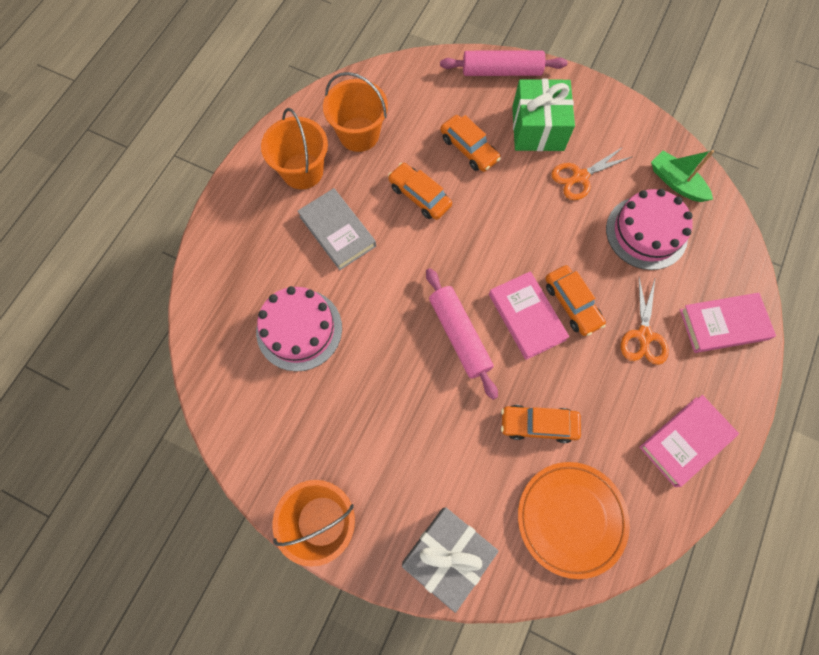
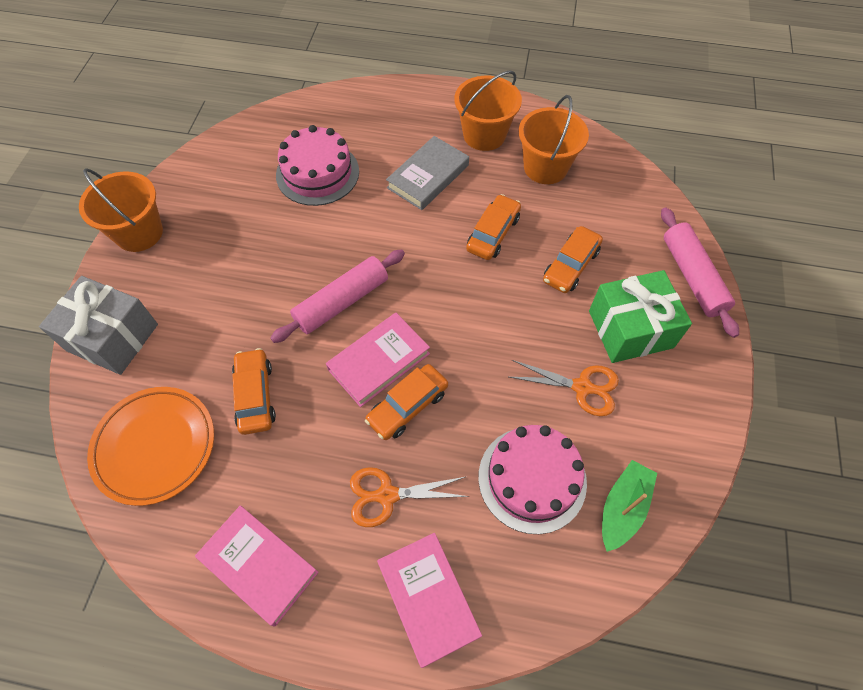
camera: 75 degrees right, 10 degrees down
orange scissors [551,146,632,200] -> orange scissors turned 150 degrees clockwise [509,360,619,416]

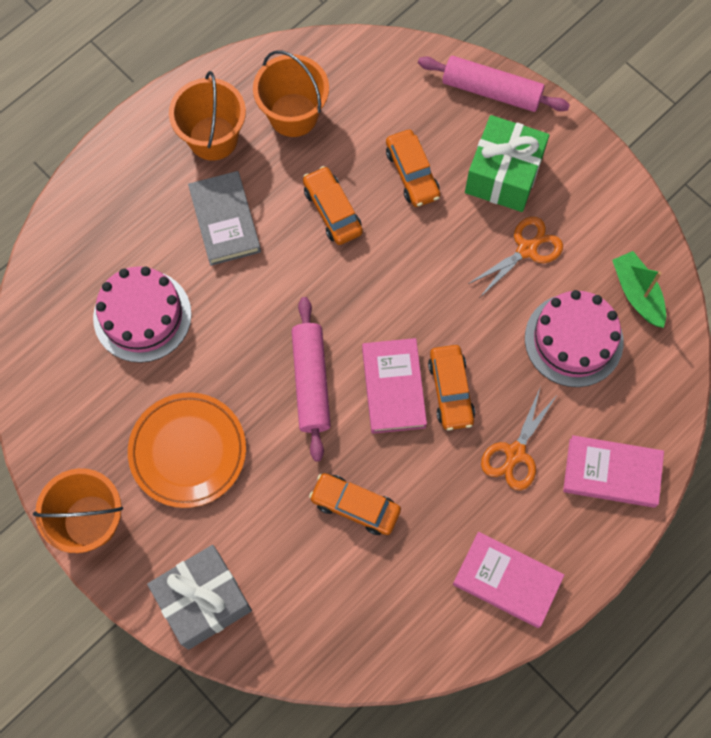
camera: 55 degrees left, 10 degrees up
orange plate [87,387,214,506] -> orange plate moved to [128,392,246,508]
pink book [195,505,319,627] -> pink book turned 45 degrees clockwise [453,532,564,628]

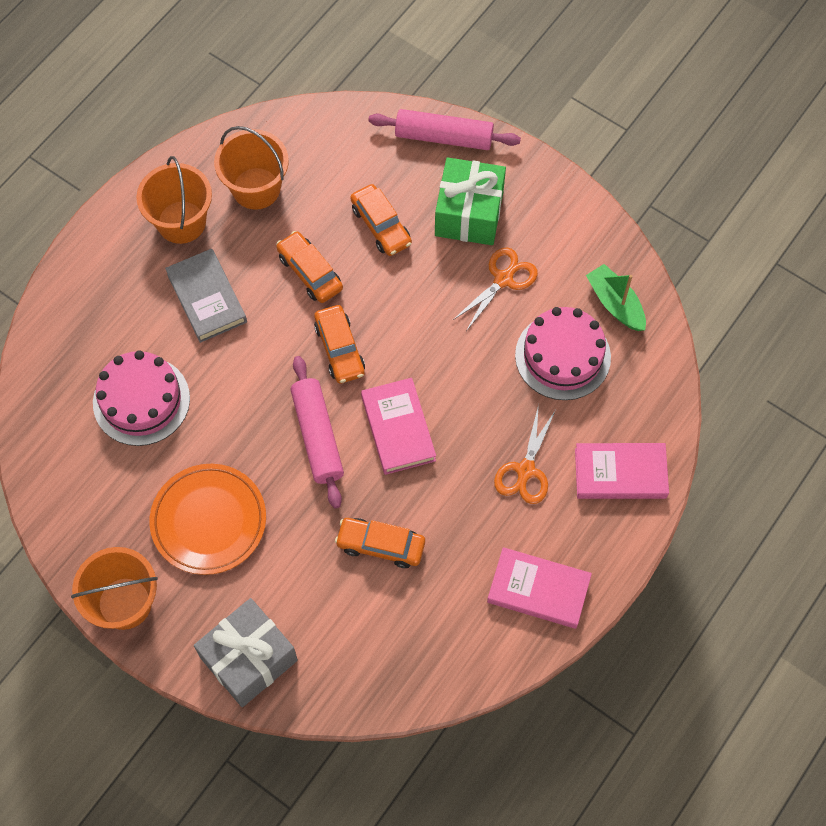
camera: 10 degrees left, 5 degrees down
orange car [428,345,475,431] -> orange car moved to [314,305,365,383]

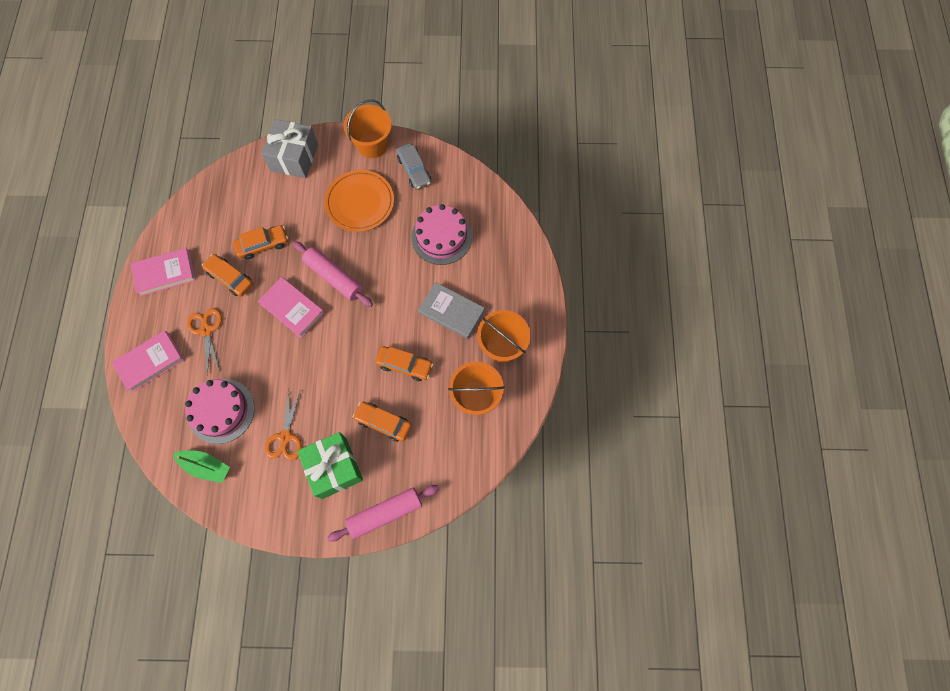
camera: 145 degrees right, 5 degrees up
orange car [314,305,365,383] -> orange car moved to [202,254,253,297]
none -> grey car [396,143,431,190]

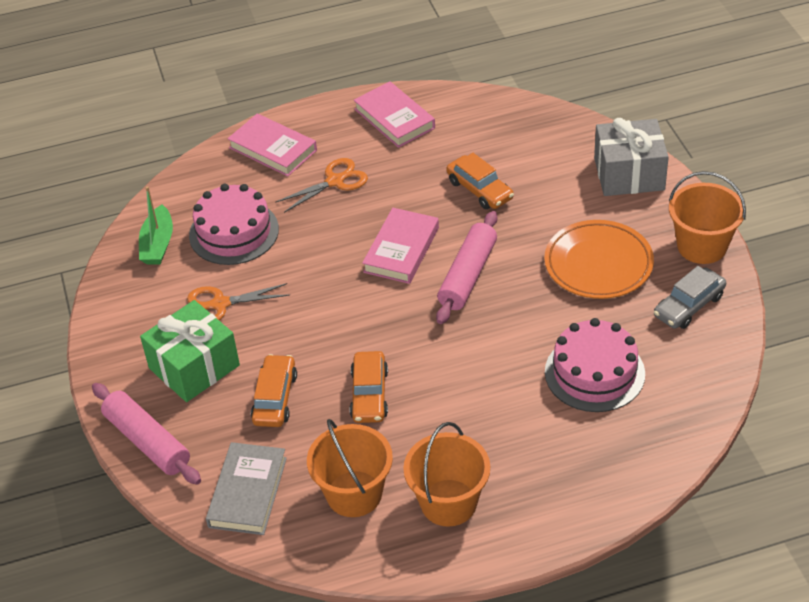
camera: 75 degrees right, 25 degrees down
orange car [202,254,253,297] -> none
grey book [418,282,485,339] -> grey book moved to [206,442,287,535]

